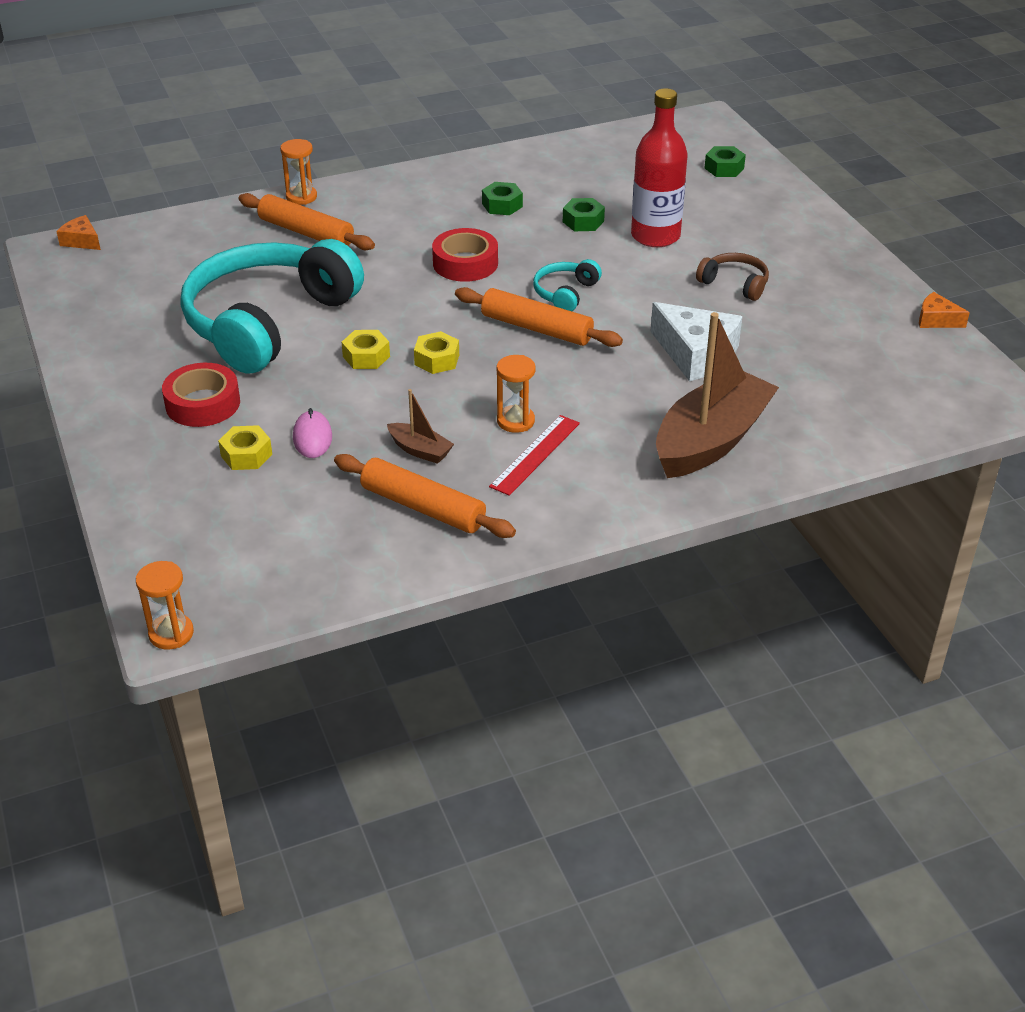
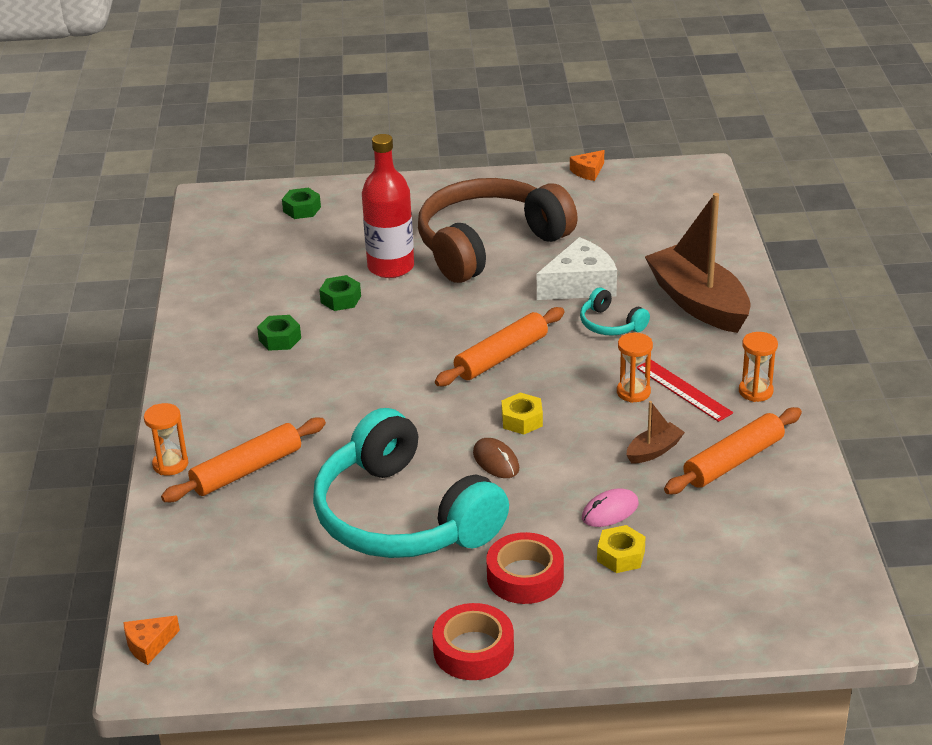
camera: 70 degrees left, 5 degrees down
orange hourglass [136,561,194,650] -> orange hourglass moved to [739,332,778,402]
pink mouse [293,408,332,458] -> pink mouse turned 45 degrees counterclockwise [582,488,639,527]
yellow nut [342,330,390,369] -> brown mouse [473,438,519,478]
red tape [432,228,498,282] -> red tape moved to [432,603,514,680]
turquoise headphones [533,259,602,311] -> turquoise headphones moved to [580,288,650,336]
brown headphones [696,253,769,301] -> brown headphones [418,178,578,283], size x2.45

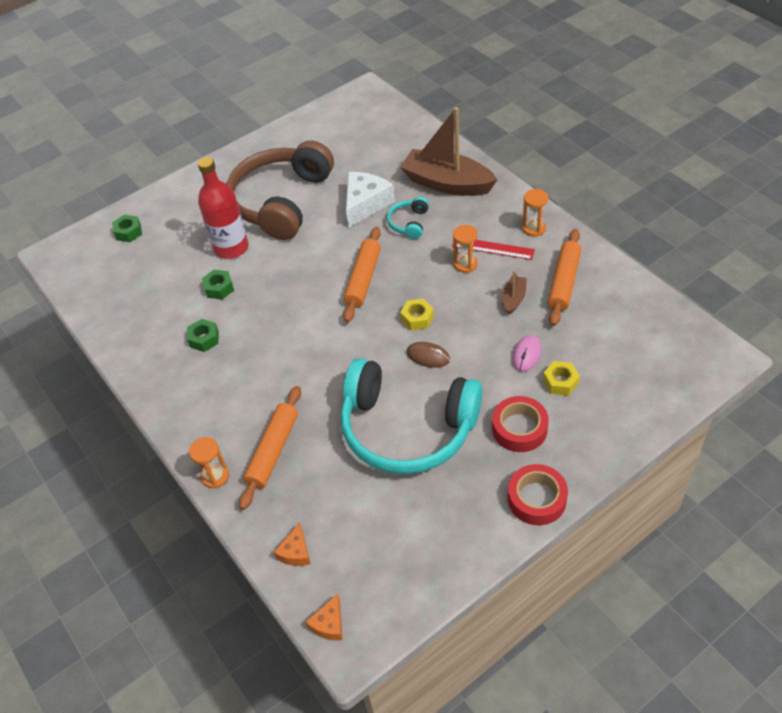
camera: 30 degrees left, 15 degrees up
orange cheese [570,150,604,181] -> orange cheese moved to [274,523,311,566]
turquoise headphones [580,288,650,336] -> turquoise headphones turned 90 degrees clockwise [387,197,429,239]

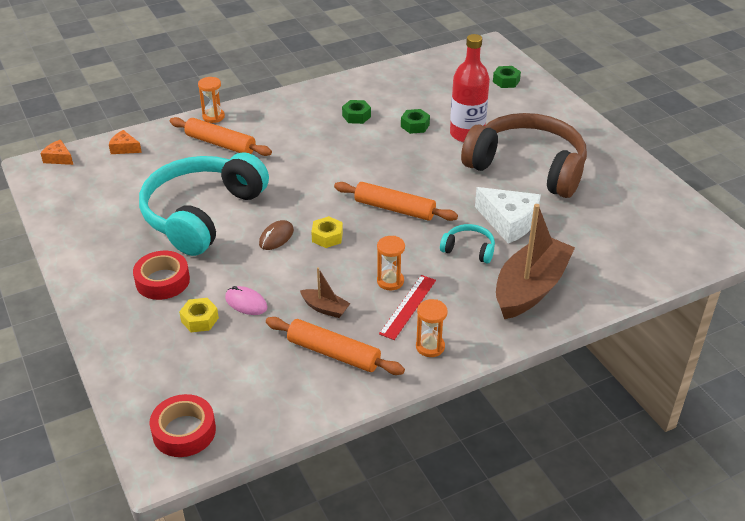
camera: 95 degrees right, 10 degrees down
red tape [508,464,568,525] -> red tape moved to [150,394,216,457]

